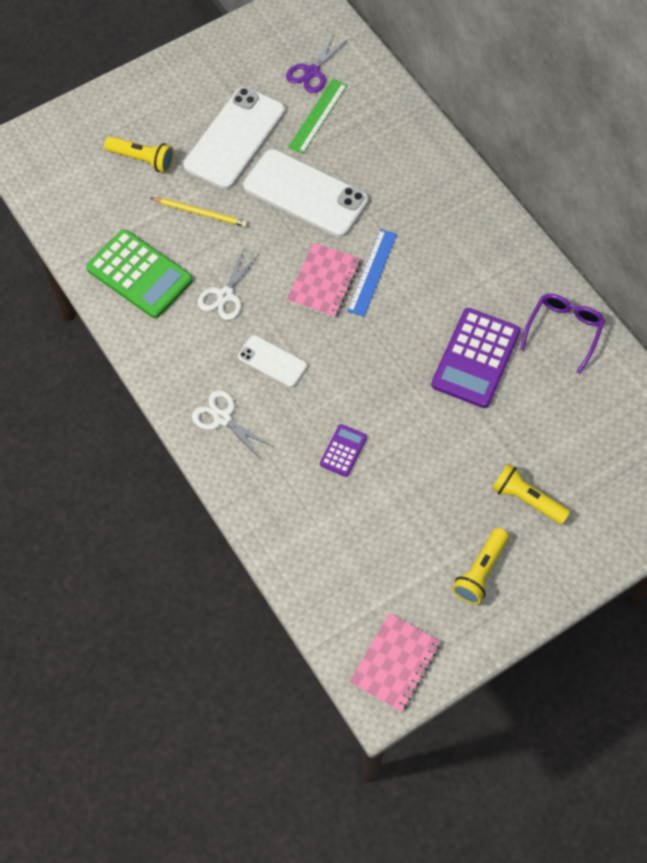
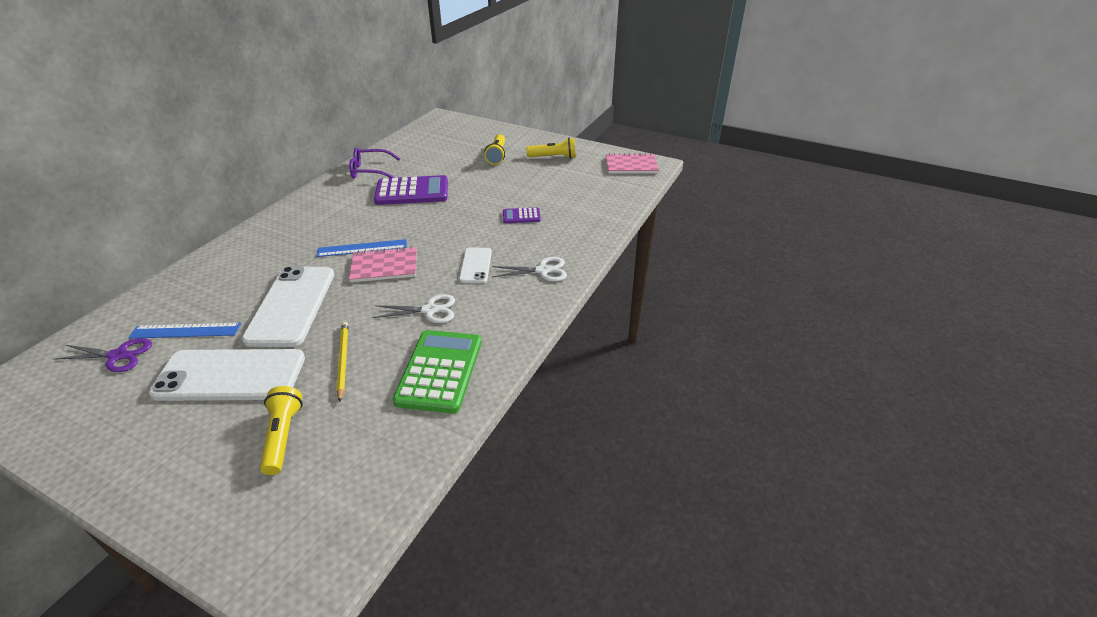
camera: 120 degrees left, 25 degrees down
white scissors [192,390,274,458] -> white scissors turned 105 degrees counterclockwise [492,257,567,282]
green ruler [288,79,347,154] -> blue ruler [128,323,241,339]

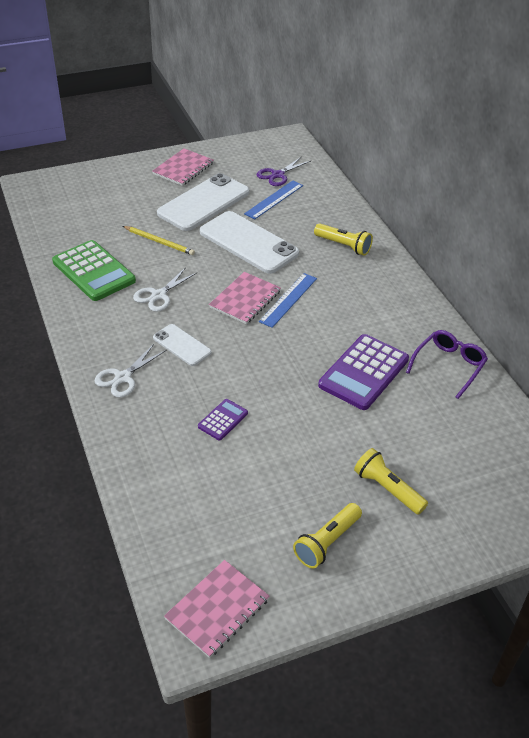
camera: 130 degrees right, 5 degrees up
yellow flashlight [260,386,303,475] -> yellow flashlight moved to [314,223,373,256]
none -> pink notebook [152,148,214,186]

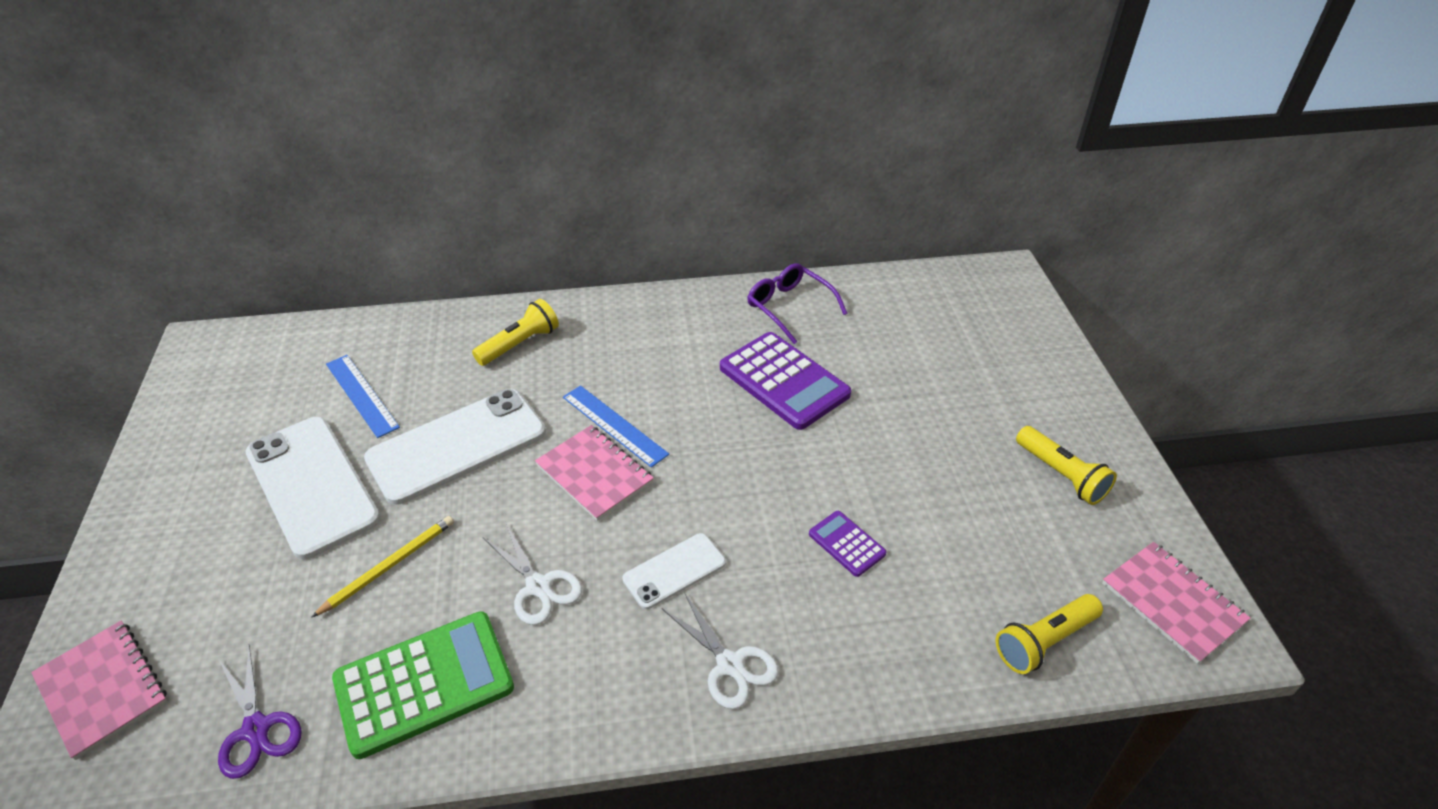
camera: 75 degrees left, 0 degrees up
pink notebook [152,148,214,186] -> pink notebook moved to [31,621,167,760]
purple scissors [257,156,311,186] -> purple scissors moved to [218,646,302,779]
yellow flashlight [354,448,428,515] -> yellow flashlight moved to [996,594,1103,674]

